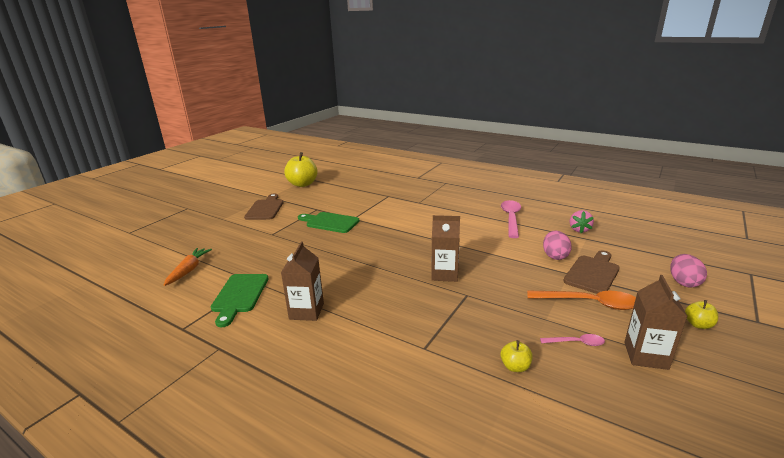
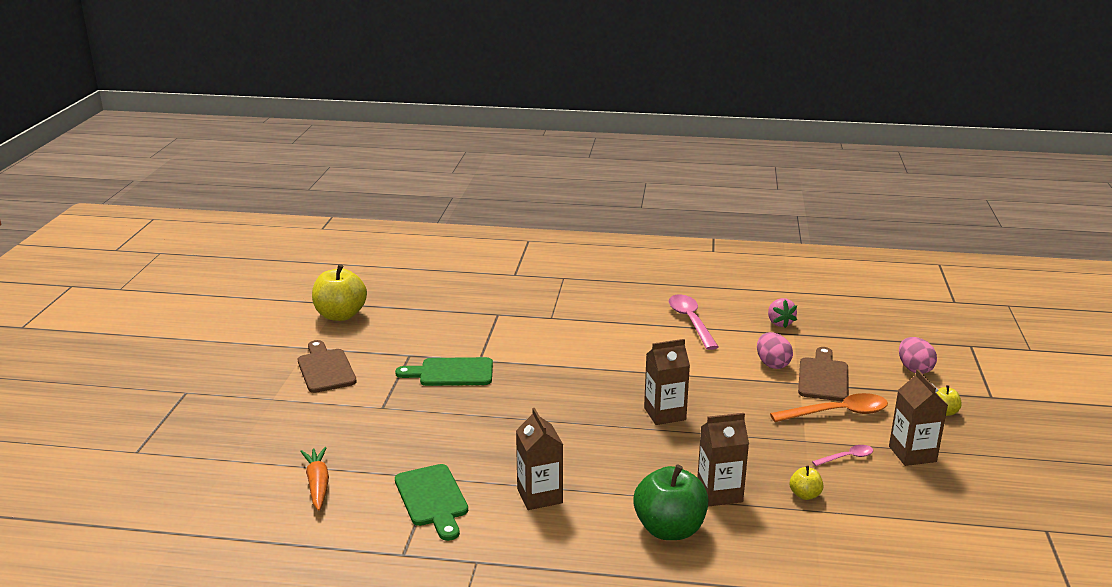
camera: 25 degrees left, 0 degrees up
none -> green apple [633,464,709,540]
none -> brown carton [697,413,749,506]

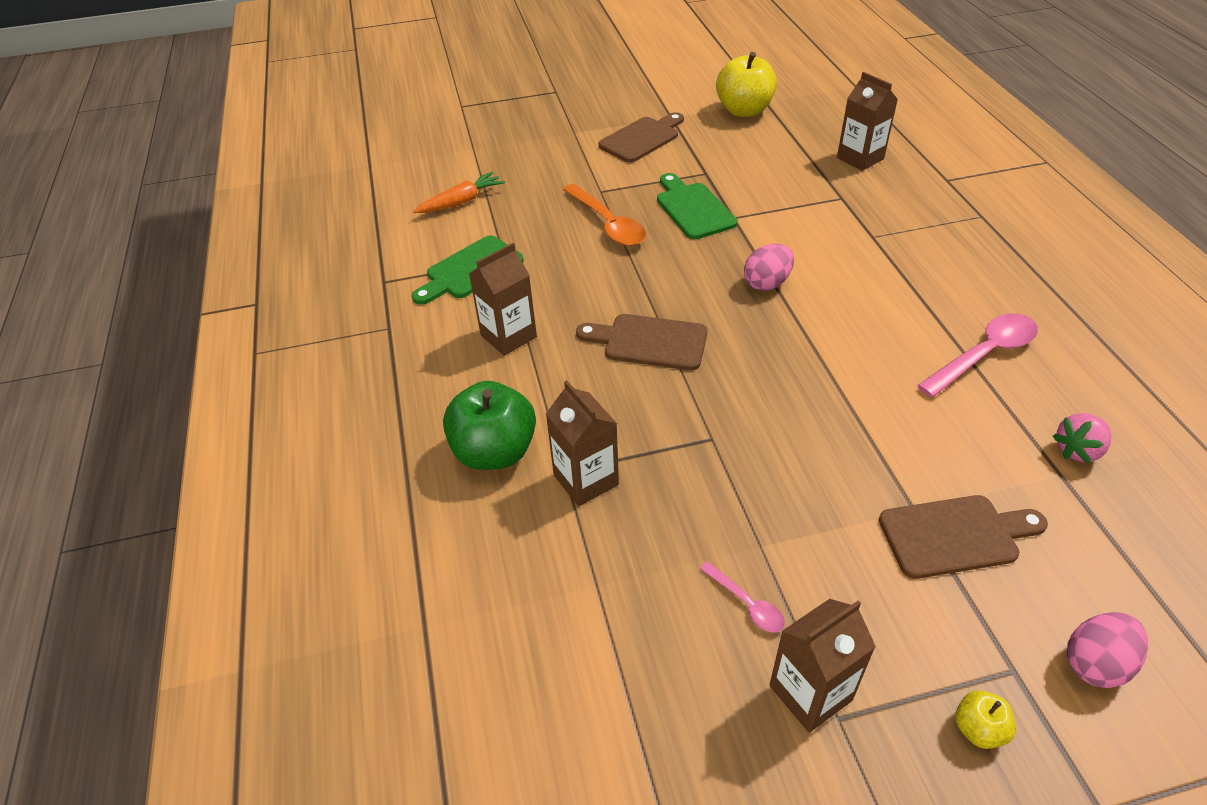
camera: 70 degrees right, 20 degrees up
brown carton [644,339,690,425] -> brown carton moved to [837,72,898,171]
pink egg [757,332,793,369] -> pink egg moved to [744,244,794,291]
orange spoon [770,393,888,422] -> orange spoon moved to [563,184,646,246]
yellow apple [790,466,823,500] -> none
none -> brown cutting board [576,314,708,371]

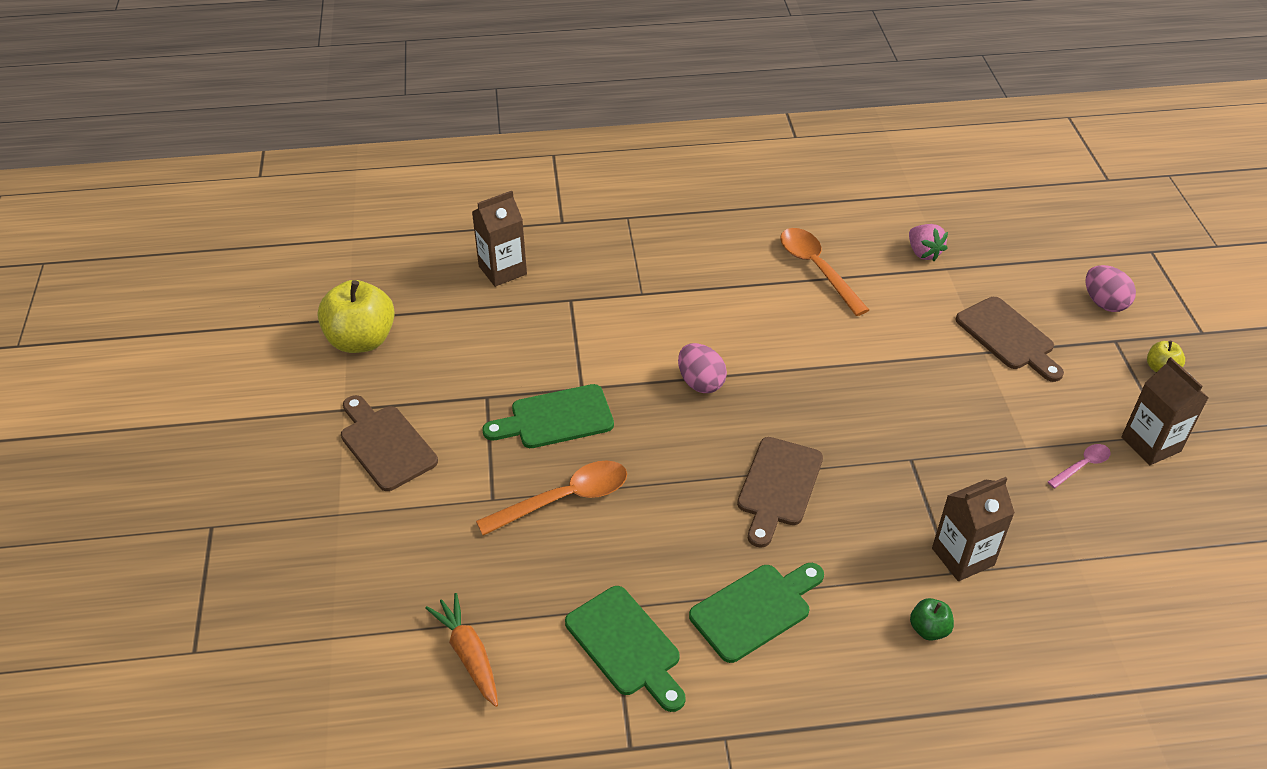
camera: 85 degrees left, 0 degrees up
green apple [443,381,536,470] -> green apple [910,598,954,641], size x0.47
brown carton [469,243,537,356] -> green cutting board [689,563,824,663]
brown cutting board [879,495,1048,579] -> brown cutting board turned 150 degrees clockwise [956,297,1064,382]
pink spoon [917,313,1038,397] -> orange spoon [780,228,869,316]

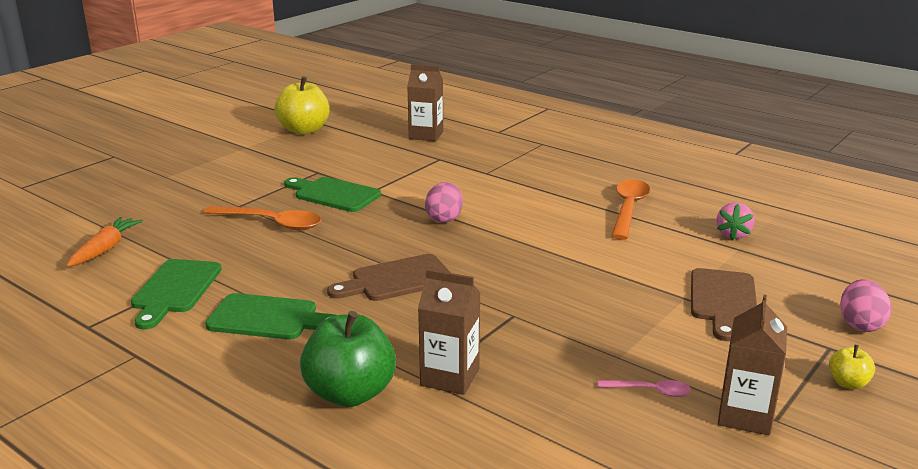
camera: 45 degrees right, 20 degrees down
brown cutting board [341,395,438,491] -> none
green apple [910,598,954,641] -> green apple [300,311,396,407], size x2.14

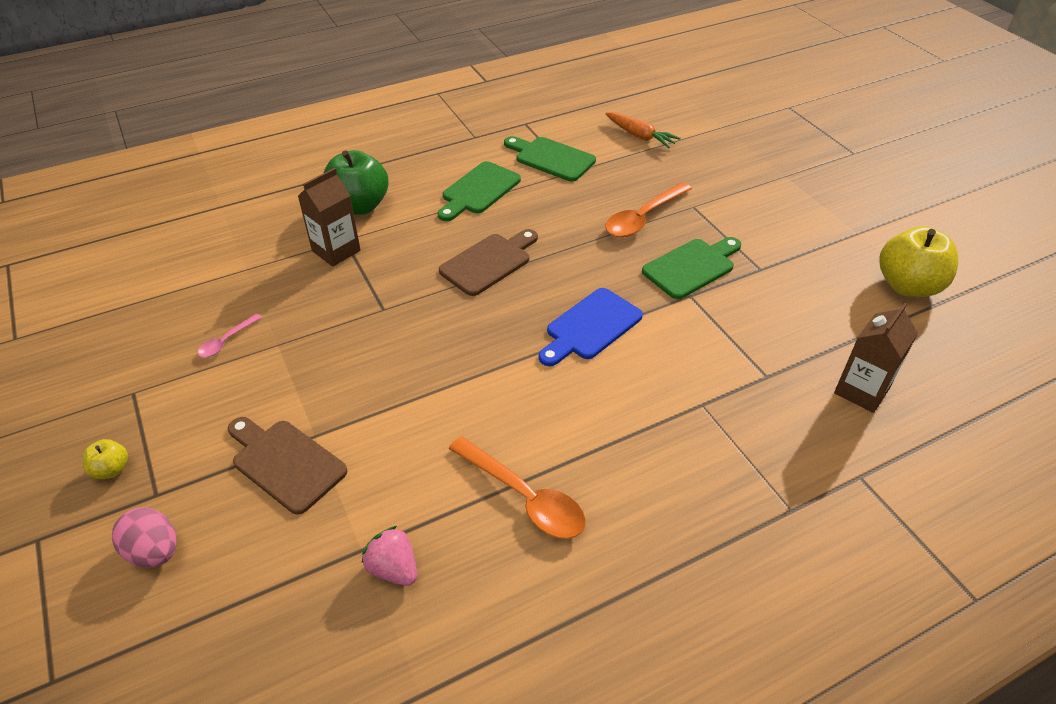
camera: 115 degrees right, 20 degrees up
brown cutting board [327,254,451,301] -> brown cutting board turned 45 degrees clockwise [439,229,538,296]
pink egg [425,182,463,223] -> blue cutting board [539,288,643,366]
brown carton [718,295,787,435] -> none

